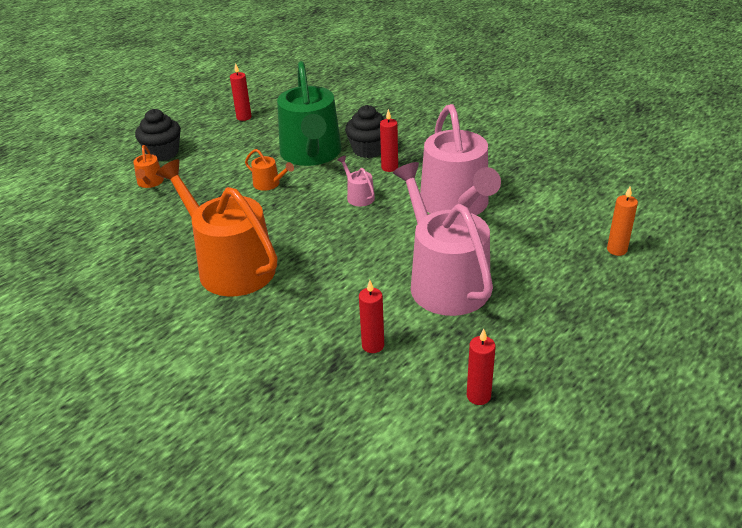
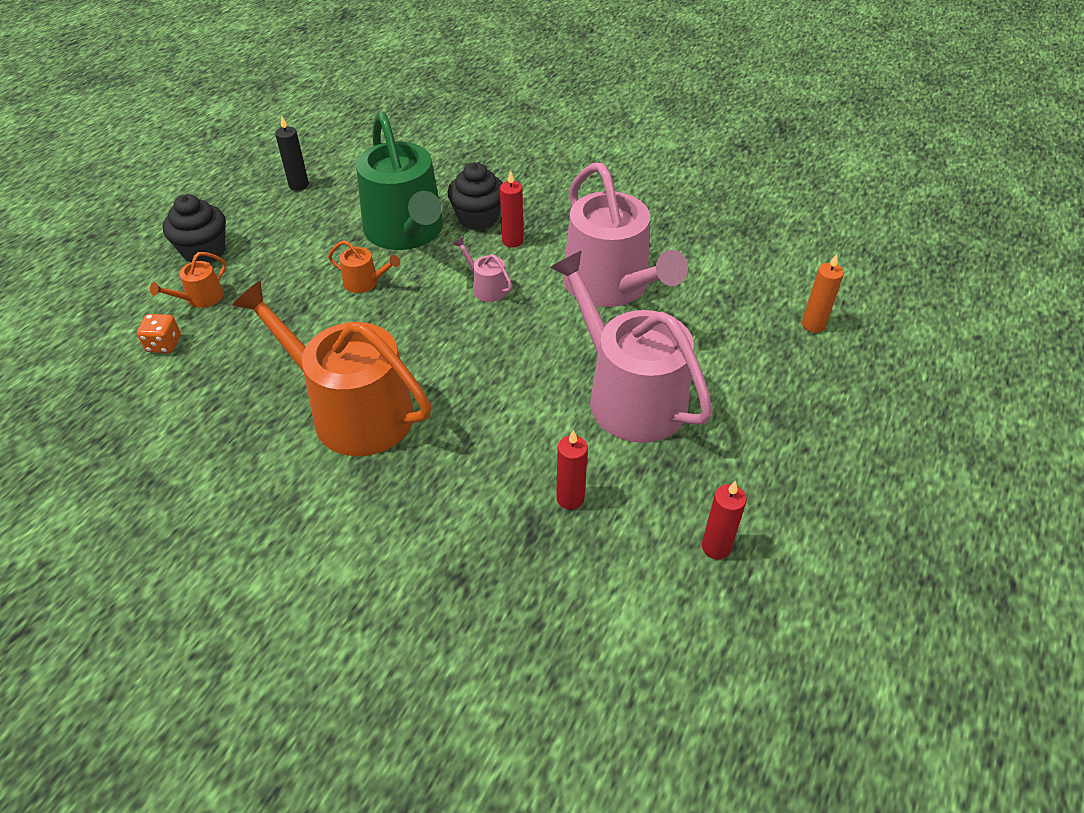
camera: 15 degrees left, 10 degrees up
orange watering can [133,145,164,188] -> orange watering can turned 60 degrees clockwise [150,252,226,308]
red candle [230,63,252,121] -> black candle [275,115,309,191]
none -> orange dice [137,314,181,353]

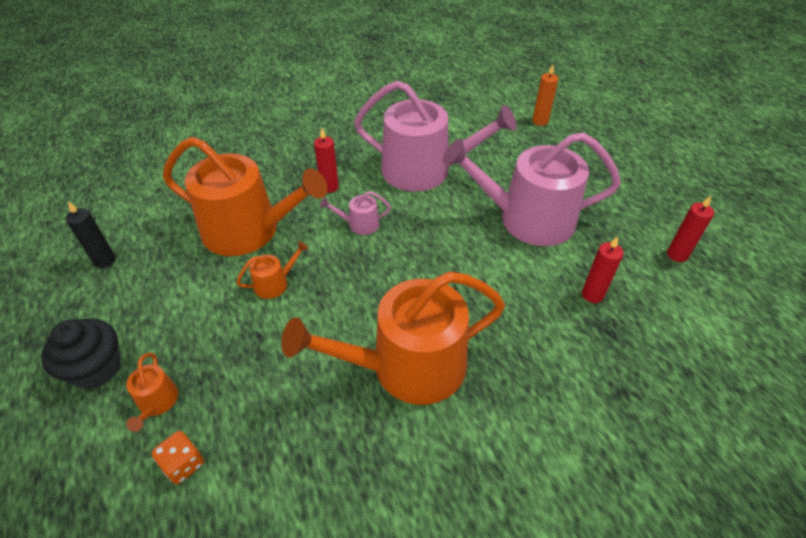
camera: 50 degrees left, 0 degrees up
green watering can [356,112,443,250] -> orange watering can [163,137,327,256]
black cupcake [447,162,503,230] -> none

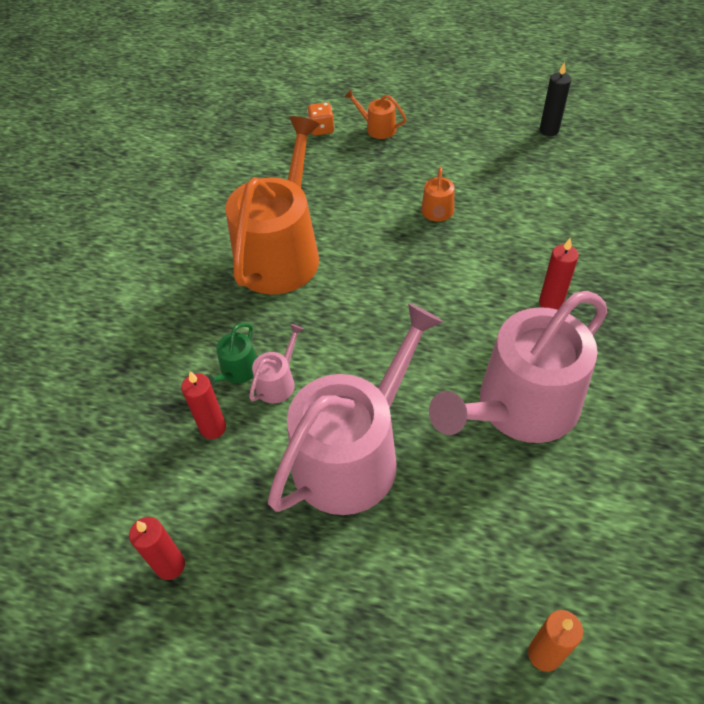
camera: 130 degrees right, 5 degrees up
black cupcake [41,319,121,389] -> none
orange watering can [163,137,327,256] -> none
pink watering can [320,191,391,235] -> pink watering can moved to [249,324,304,403]
none -> green watering can [205,323,257,388]

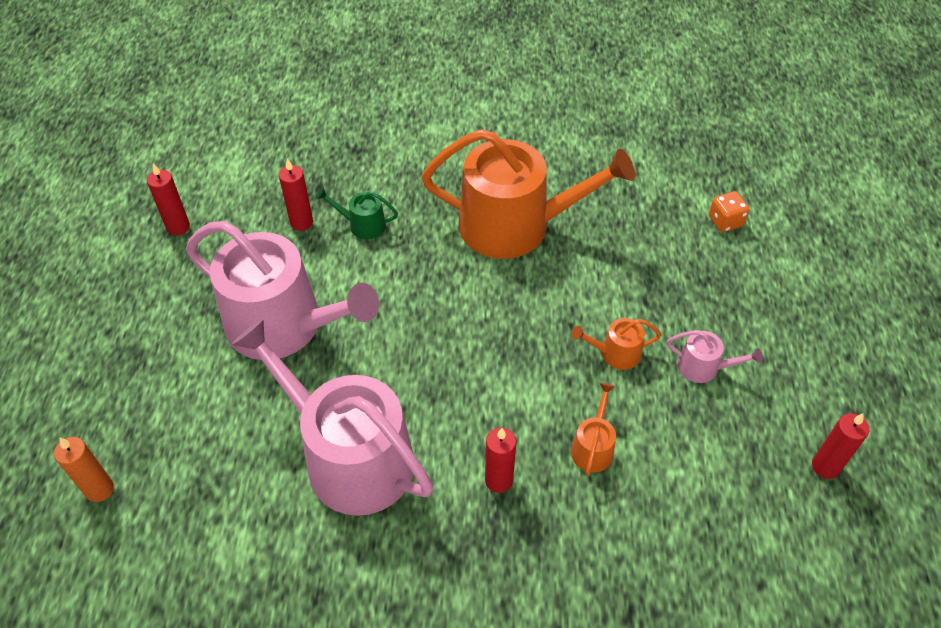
camera: 75 degrees right, 0 degrees up
pink watering can [249,324,304,403] -> pink watering can moved to [667,330,763,383]
orange watering can [344,89,406,139] -> orange watering can moved to [571,383,616,476]
black candle [540,62,571,136] -> red candle [812,413,869,479]

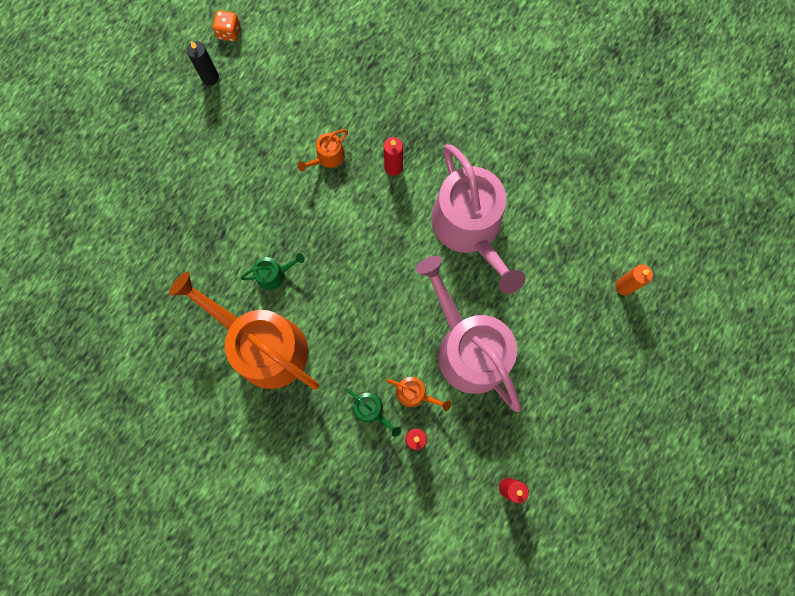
camera: 150 degrees left, 25 degrees up
orange watering can [572,318,661,370] -> orange watering can moved to [386,377,451,411]
pink watering can [667,330,763,383] -> none
orange dice [709,191,749,232] -> orange dice moved to [212,10,240,41]
red candle [812,413,869,479] -> black candle [187,41,219,85]
none -> green watering can [241,253,305,290]

